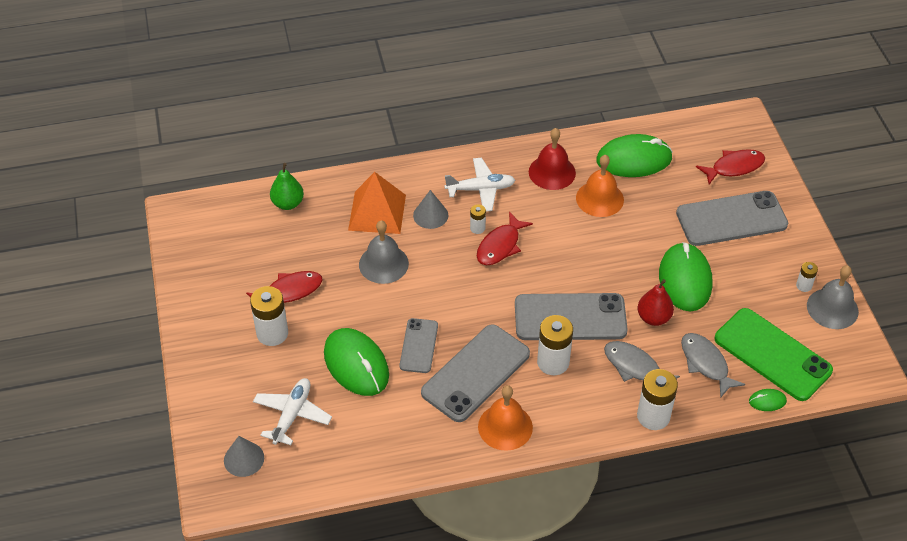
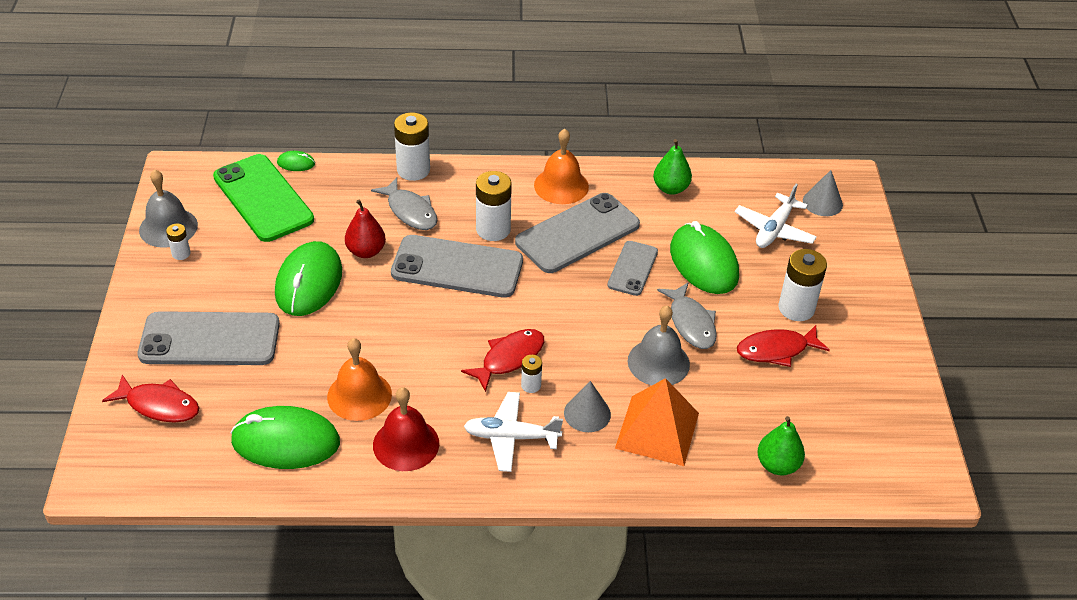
camera: 170 degrees left, 5 degrees down
grey fish [681,333,745,398] -> grey fish moved to [657,282,717,349]
red fish [696,149,765,185] -> red fish turned 150 degrees counterclockwise [102,375,200,423]
none -> green pear [653,139,692,195]

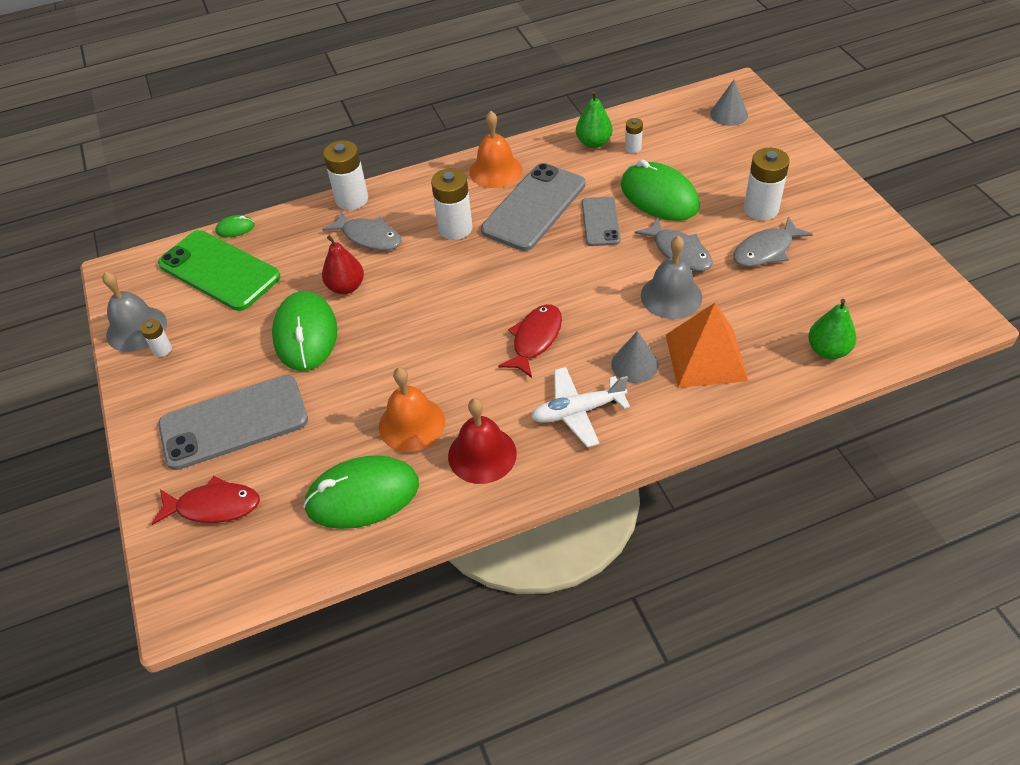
camera: 15 degrees left, 5 degrees up
grey phone [391,235,523,298] -> none
white battery [521,355,542,393] -> white battery moved to [625,118,643,153]
white plane [735,184,817,248] -> none
red fish [737,325,830,367] -> grey fish [733,217,813,267]

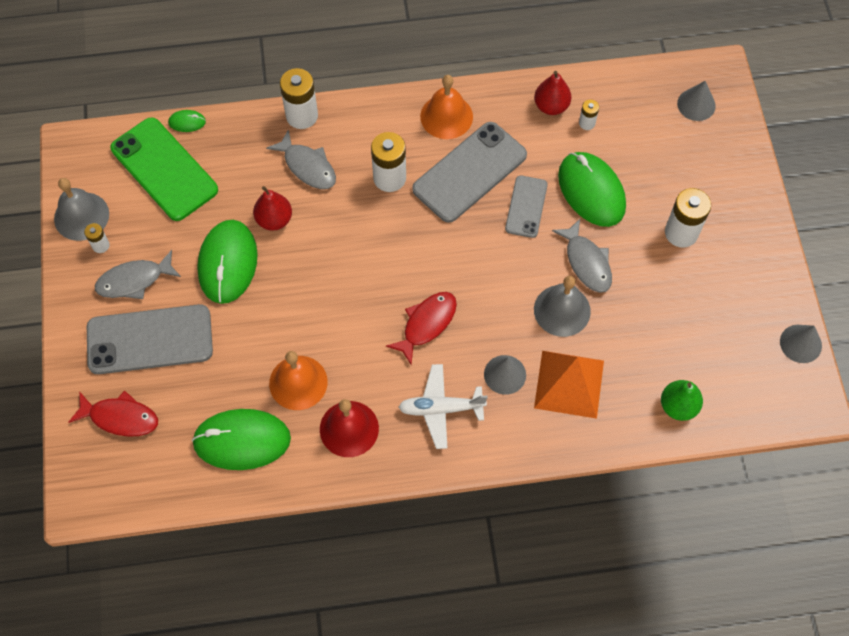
camera: 10 degrees right, 15 degrees up
green pear [576,91,613,148] -> red pear [534,71,571,115]
grey fish [733,217,813,267] -> grey fish moved to [95,250,181,299]
none -> grey cone [780,325,822,363]

